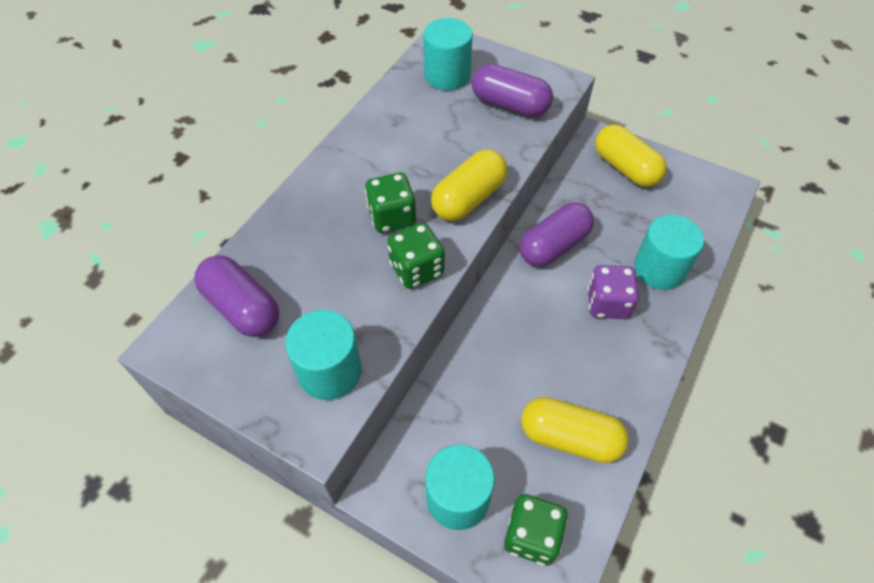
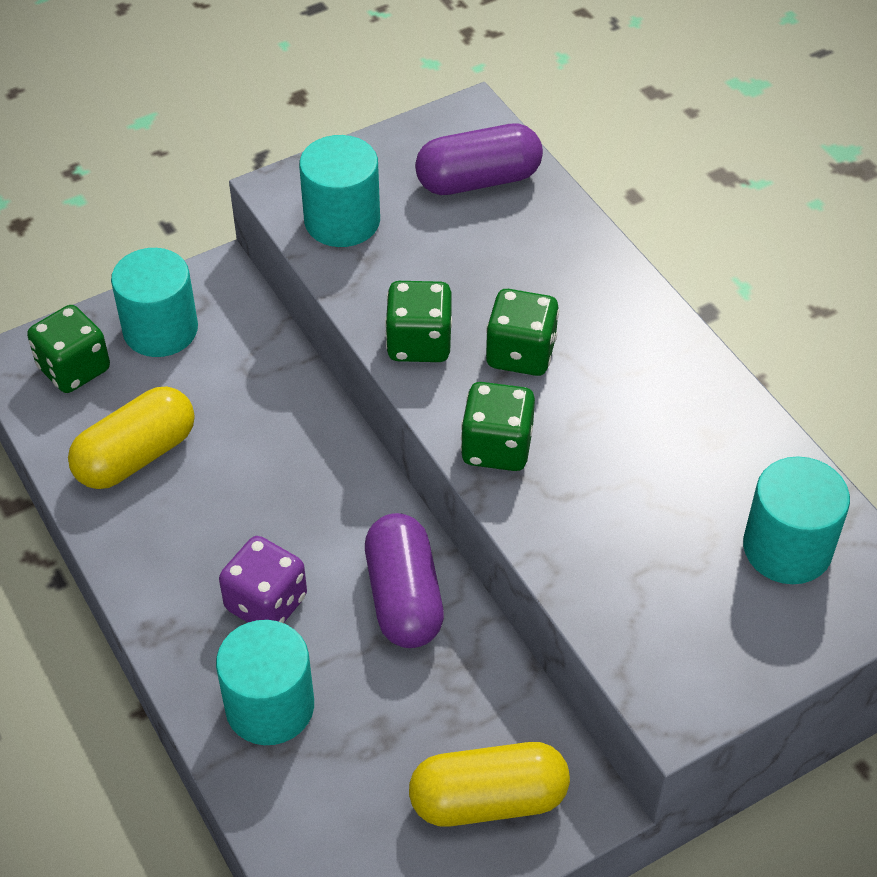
camera: 120 degrees right, 5 degrees down
yellow capsule [431,149,508,221] -> green dice [461,382,535,471]
purple capsule [472,64,553,117] -> none

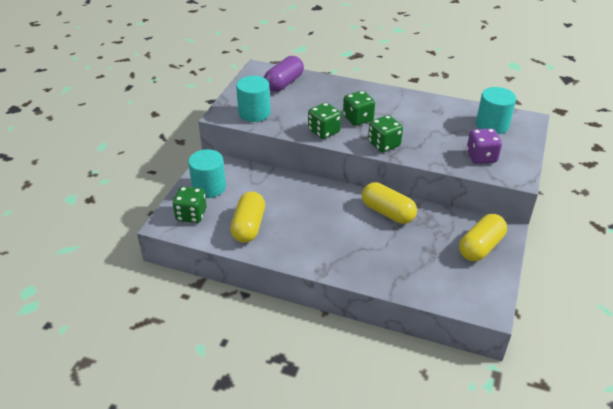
camera: 40 degrees left, 10 degrees down
turquoise cylinder [216,620,314,745] -> none
purple dice [219,536,307,623] -> purple dice moved to [467,128,502,164]
purple capsule [365,513,444,648] -> yellow capsule [362,182,417,224]

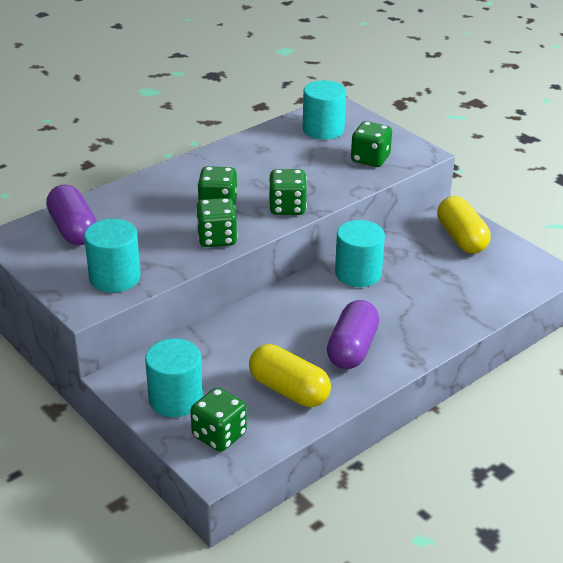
camera: 60 degrees left, 5 degrees down
yellow capsule [362,182,417,224] -> turquoise cylinder [335,220,385,287]
purple dice [467,128,502,164] -> green dice [351,121,392,167]
none -> purple capsule [327,300,379,369]

